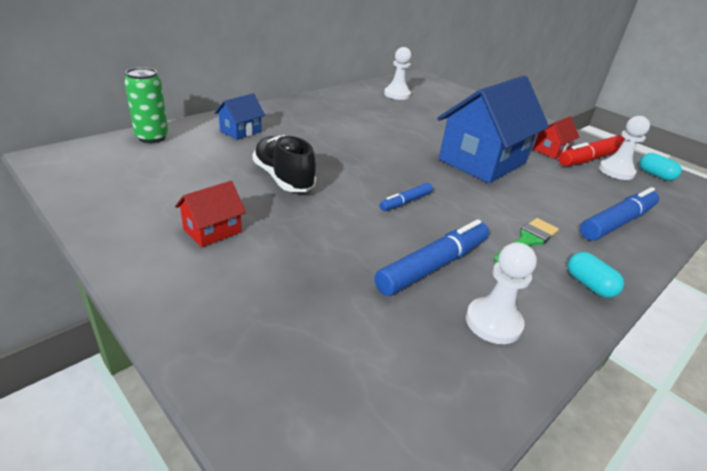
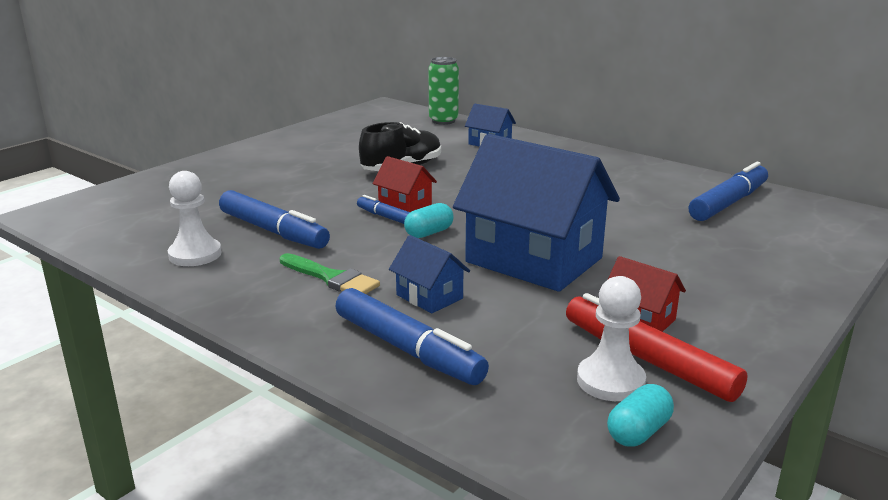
camera: 85 degrees right, 10 degrees down
red house [175,181,246,247] -> red house moved to [372,156,437,212]
white pawn [384,47,411,100] -> blue marker [689,162,768,221]
turquoise capsule [568,252,624,298] -> turquoise capsule moved to [404,203,454,238]
none -> blue house [389,235,470,313]

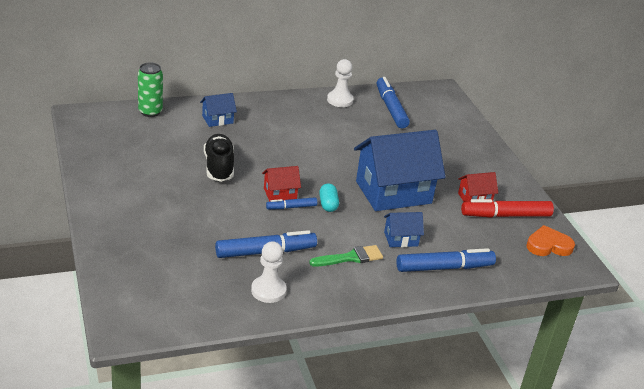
camera: 60 degrees left, 10 degrees up
white pawn [577,276,646,401] -> white pawn moved to [327,59,354,107]
turquoise capsule [607,384,674,447] -> orange heart [526,225,575,256]

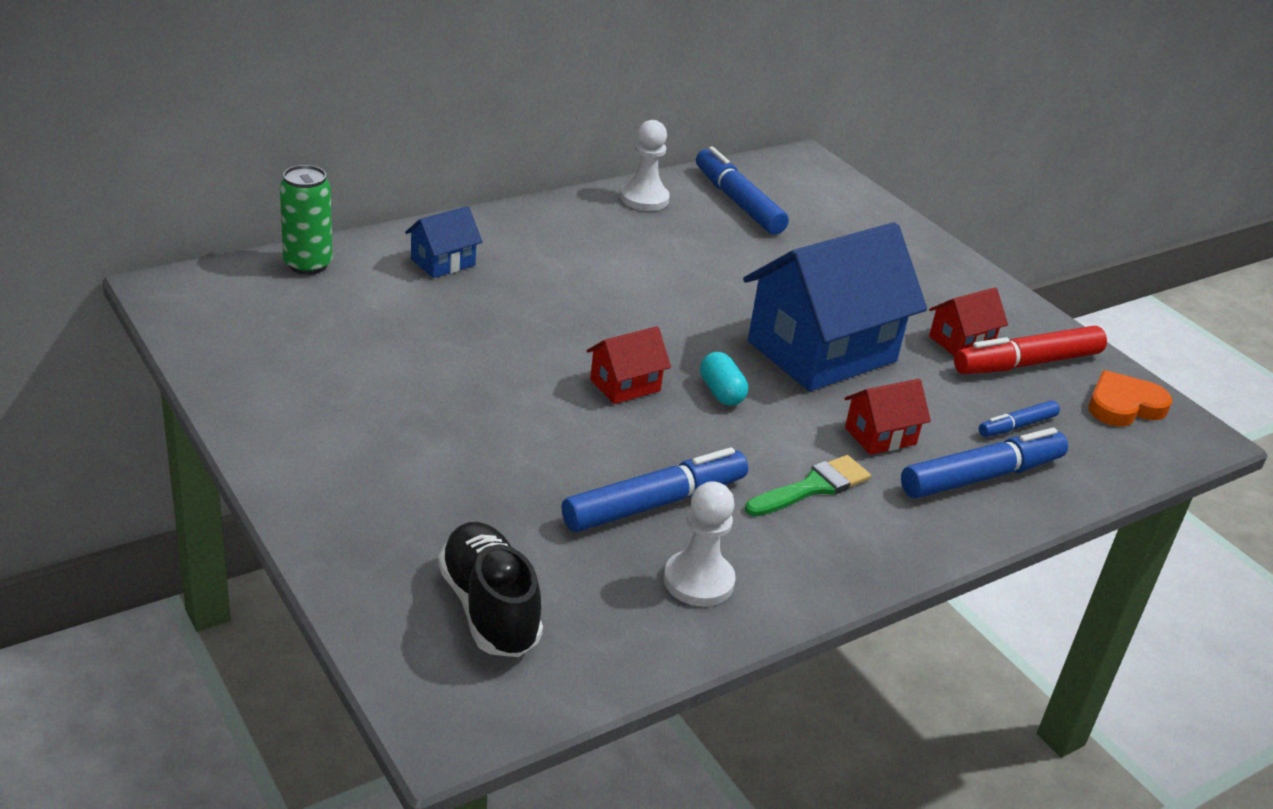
camera: 15 degrees left, 0 degrees up
black shoe [204,134,234,182] -> black shoe moved to [438,522,543,657]
blue marker [266,197,317,209] -> blue marker moved to [979,400,1060,437]
blue house [384,212,424,247] -> red house [844,379,931,455]

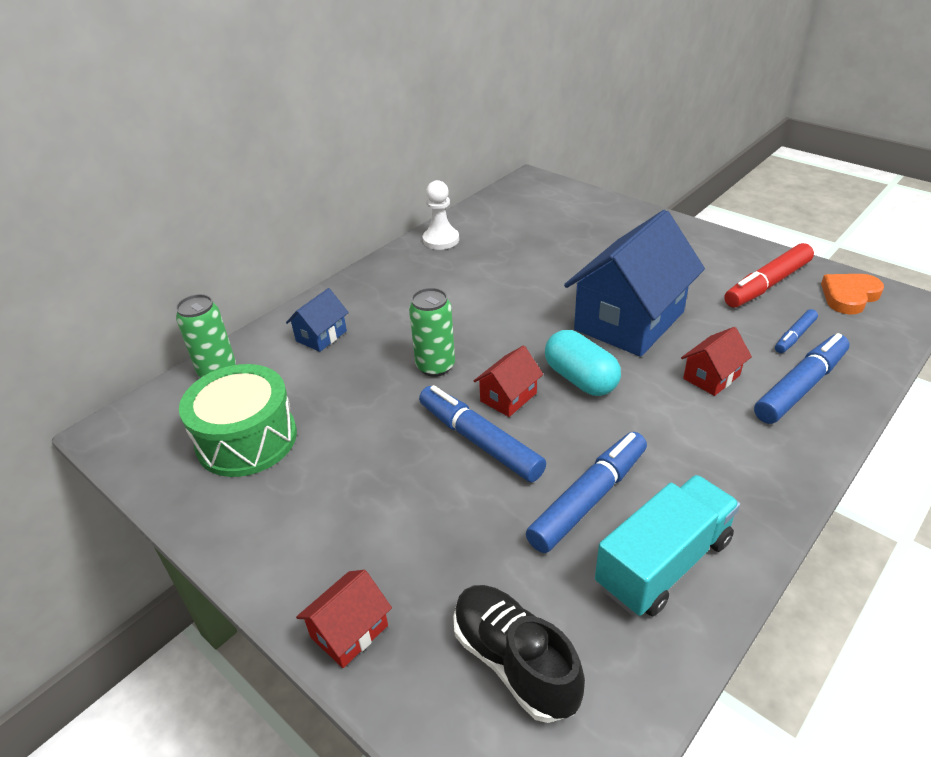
camera: 10 degrees left, 5 degrees up
white pawn [664,481,736,607] -> turquoise truck [595,475,740,616]
blue marker [696,146,789,235] -> blue marker moved to [419,385,546,482]
turquoise capsule [700,352,748,406] -> turquoise capsule [545,330,621,396], size x1.61
green brush [745,455,871,517] -> none
red house [929,287,1008,356] -> red house moved to [296,570,392,668]
none -> green drum [179,364,297,477]
none -> green can [409,288,455,377]

